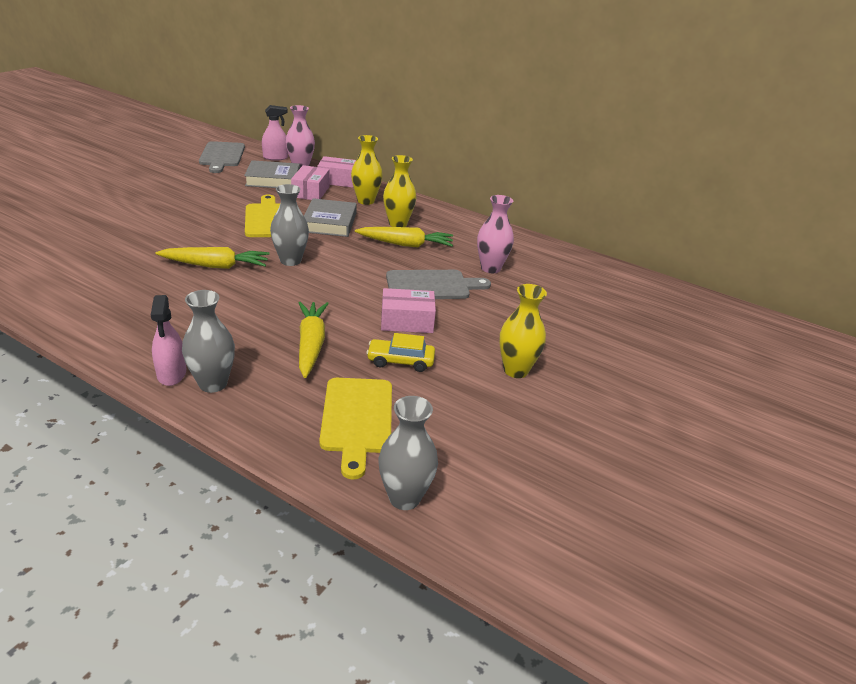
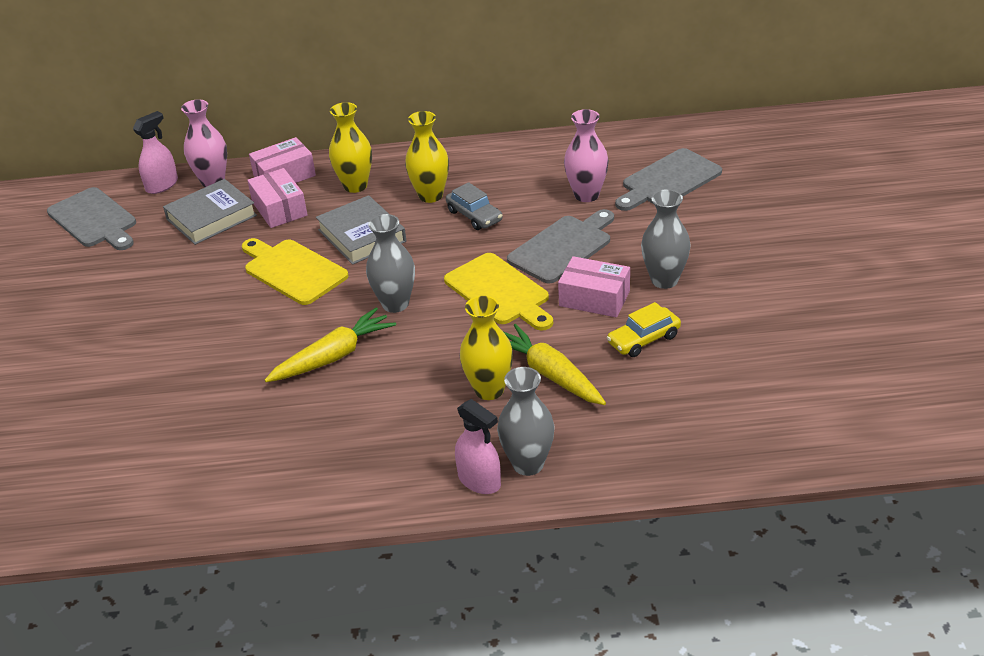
camera: 30 degrees left, 5 degrees up
yellow cutting board [319,378,392,479] -> yellow cutting board moved to [444,253,553,331]
yellow carrot [355,227,453,248] -> grey car [446,182,503,230]
grey vase [379,396,438,510] -> grey vase moved to [641,189,691,289]
pink box [381,288,436,333] -> pink box turned 60 degrees clockwise [558,256,630,317]
yellow vase [499,284,547,378] -> yellow vase moved to [460,296,513,400]
none -> grey cutting board [615,148,722,211]

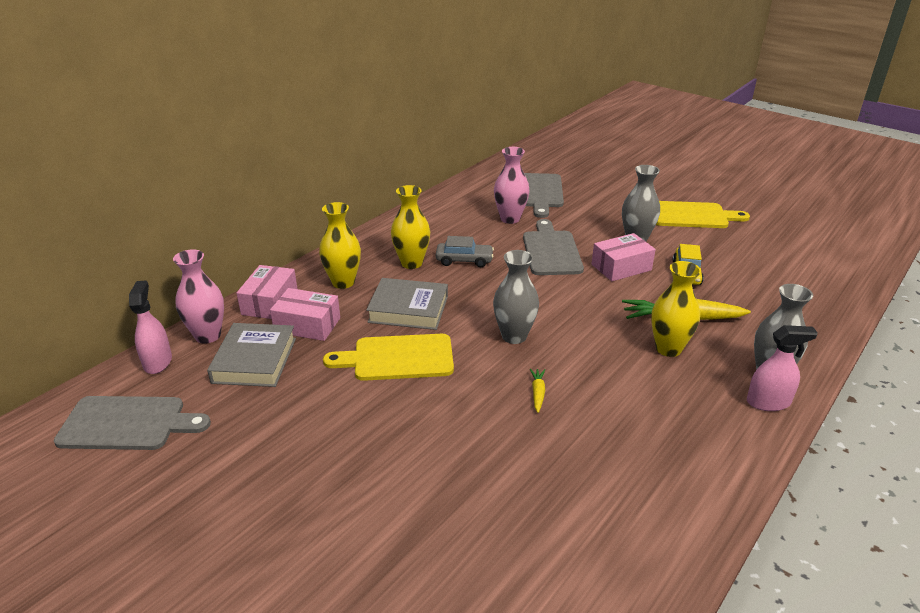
camera: 50 degrees left, 5 degrees down
yellow carrot [265,308,396,382] -> yellow carrot [530,369,545,413], size x0.46
yellow cutting board [444,253,553,331] -> yellow cutting board moved to [656,201,750,228]

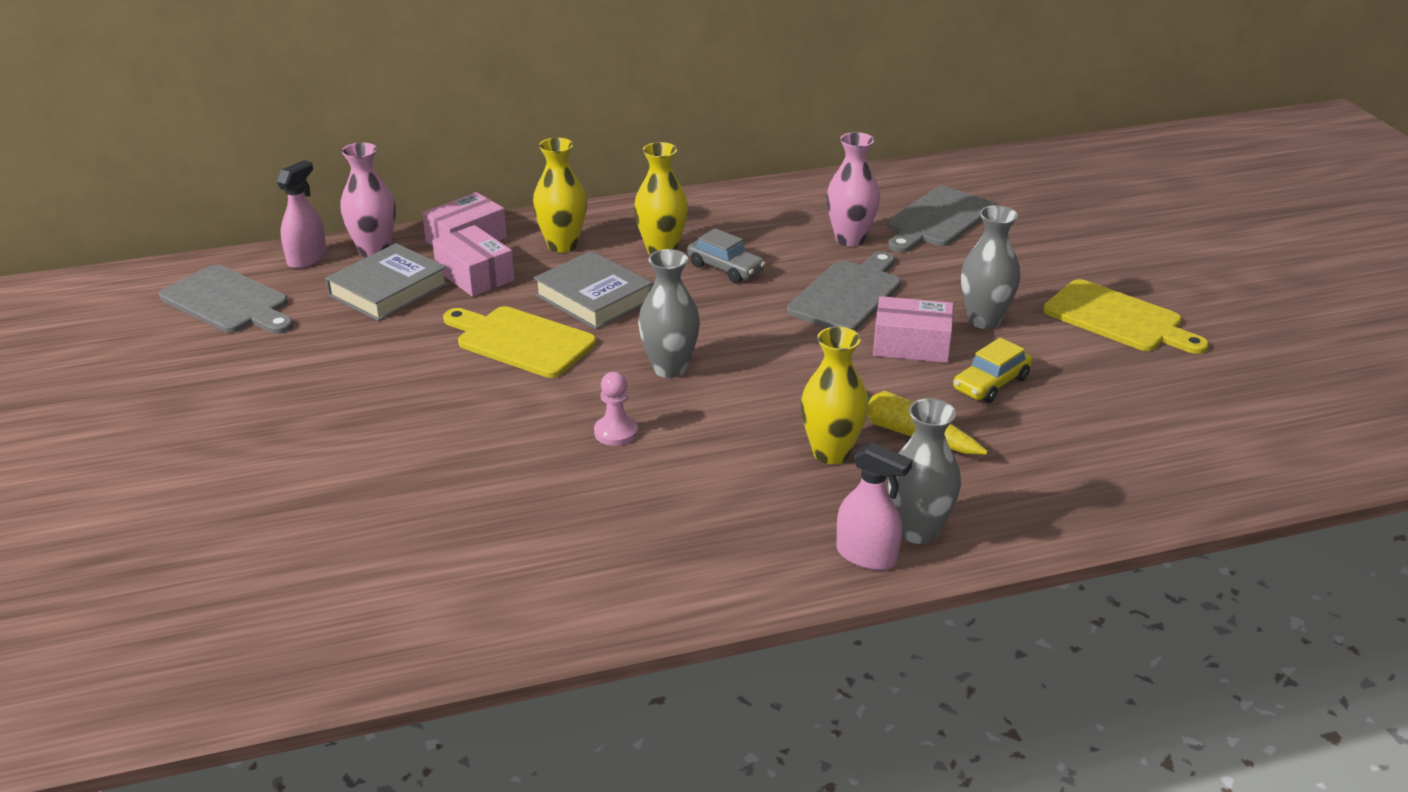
camera: 35 degrees right, 0 degrees up
yellow carrot [530,369,545,413] -> pink pawn [594,372,638,446]

